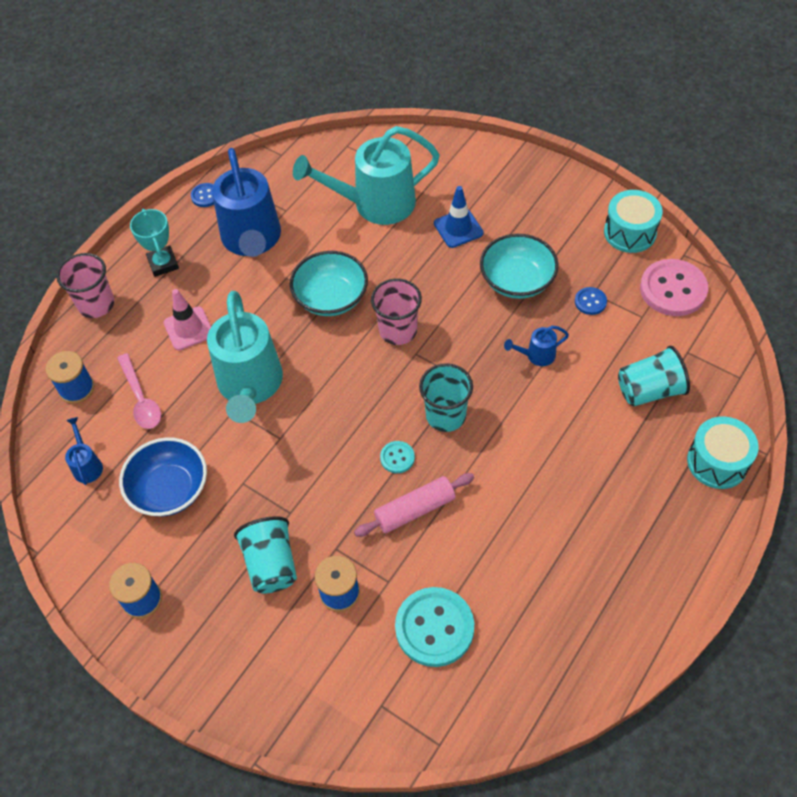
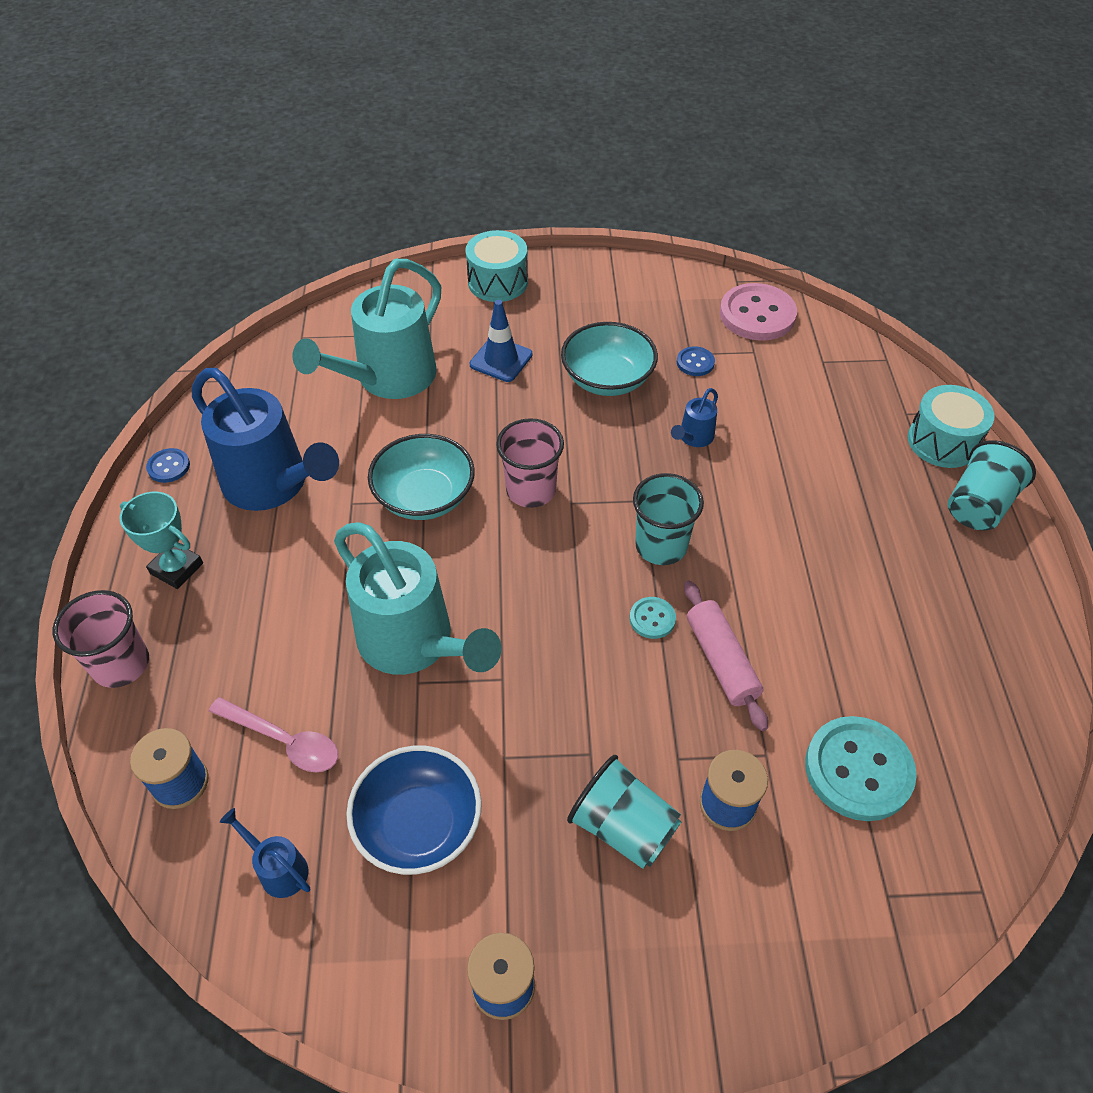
camera: 40 degrees left, 5 degrees down
pink traffic cone [164,289,211,350] -> none
pink rolling pin [354,473,474,537] -> pink rolling pin turned 45 degrees counterclockwise [684,581,768,731]
turquoise drum [604,190,663,253] -> turquoise drum moved to [466,230,528,302]
turquoise cup [618,346,690,407] -> turquoise cup moved to [947,440,1036,531]

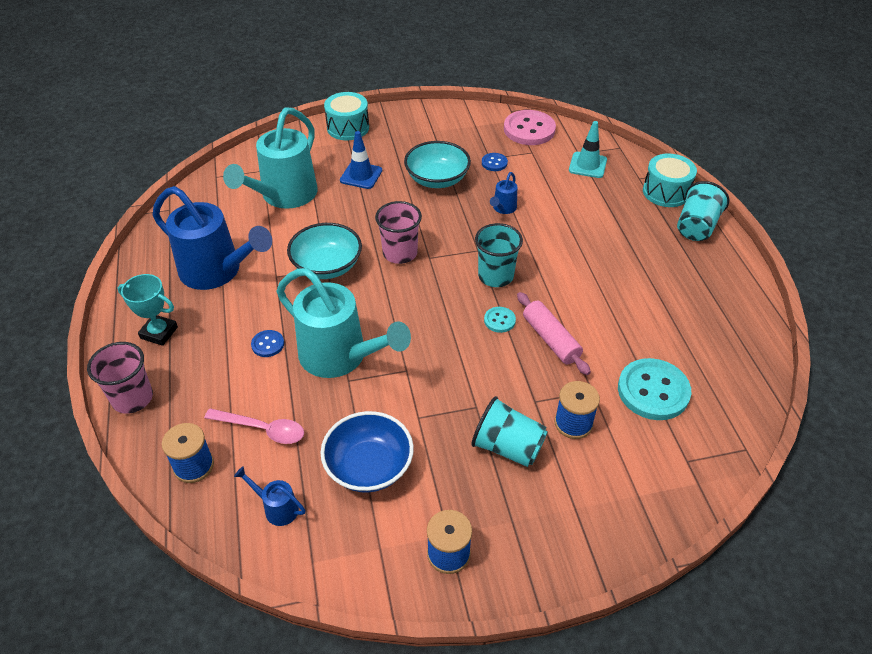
camera: 10 degrees left, 5 degrees down
blue button [146,448,190,483] -> blue button moved to [251,330,284,357]
none -> turquoise traffic cone [569,121,607,178]

